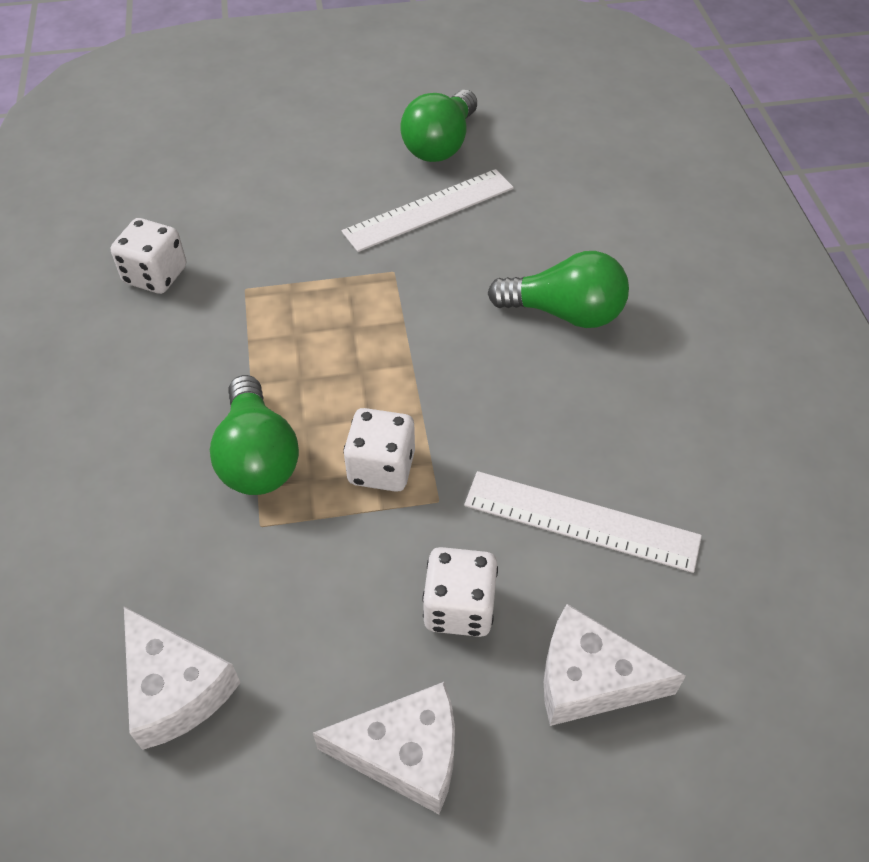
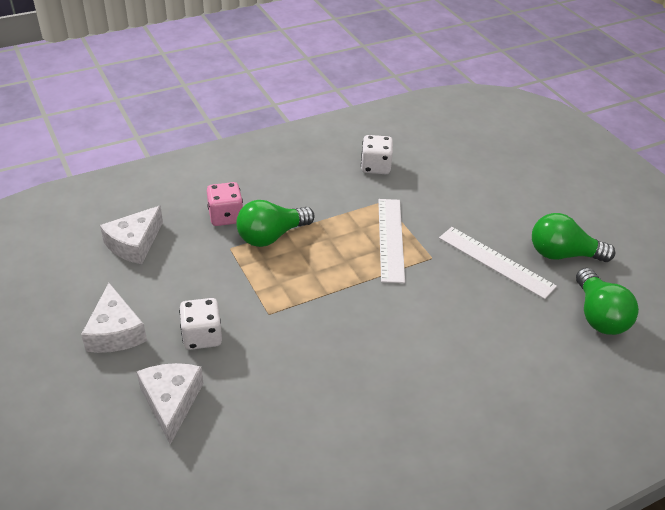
camera: 70 degrees right, 10 degrees down
white dice [343,408,415,492] -> none
white ruler [464,471,702,573] -> white ruler moved to [378,199,405,283]
green light bulb [488,251,629,328] -> green light bulb moved to [576,268,639,335]
none -> pink dice [207,182,243,226]

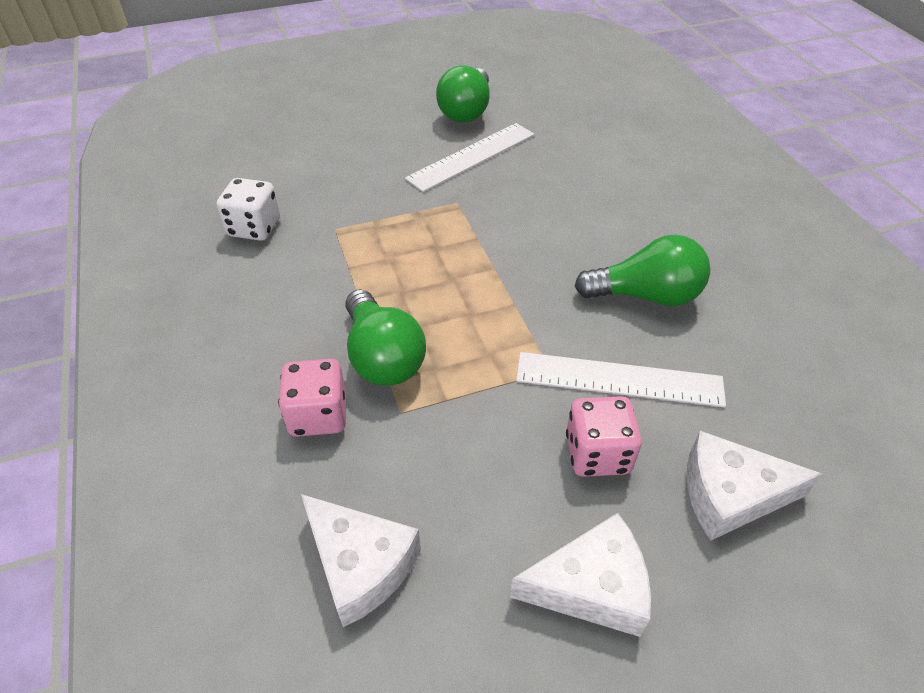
camera: 80 degrees left, 5 degrees up
white dice [179,298,222,350] -> pink dice [566,396,642,477]
white ruler [378,199,405,283] -> white ruler moved to [516,352,726,407]
green light bulb [576,268,639,335] -> green light bulb moved to [574,234,710,306]

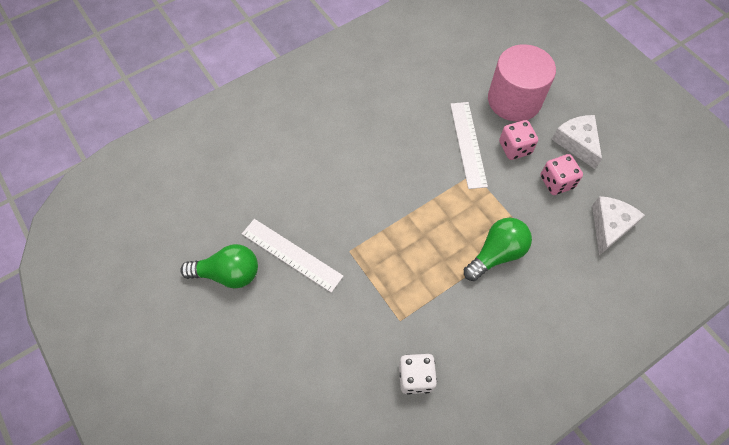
camera: 105 degrees left, 15 degrees up
pink dice [278,359,346,437] -> pink dice moved to [540,154,583,195]
green light bulb [574,234,710,306] -> none
white cheese [687,431,822,541] -> pink cylinder [488,44,556,122]

